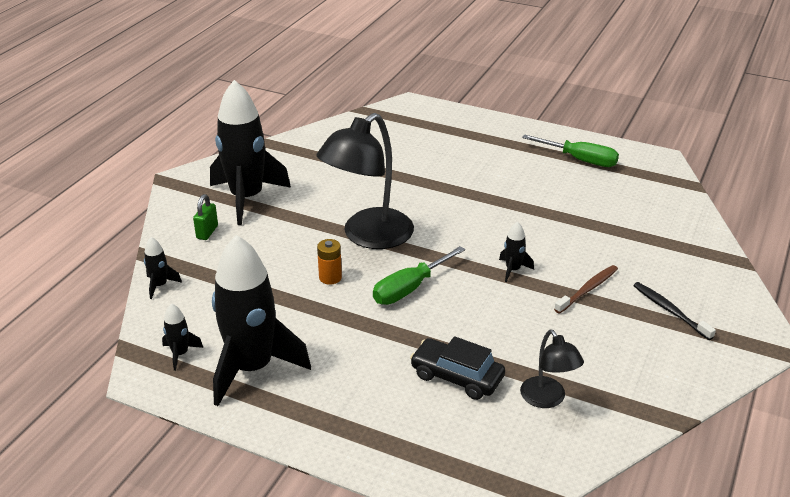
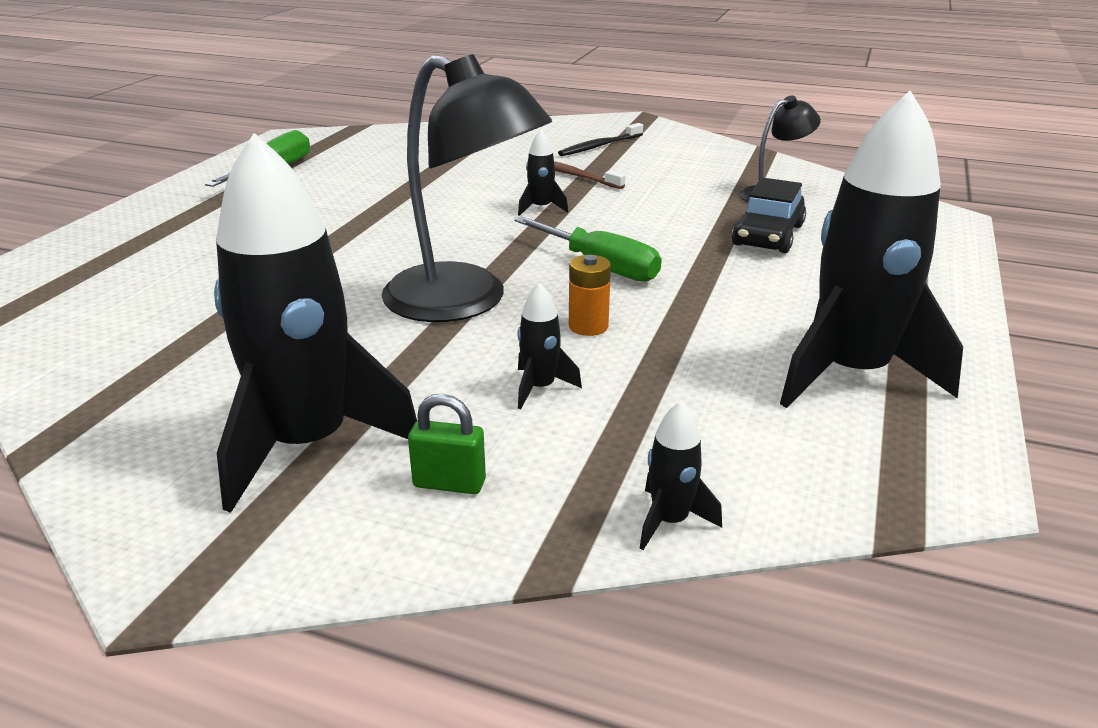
camera: 95 degrees left, 5 degrees down
black rocket [162,303,203,371] -> black rocket moved to [517,283,582,409]

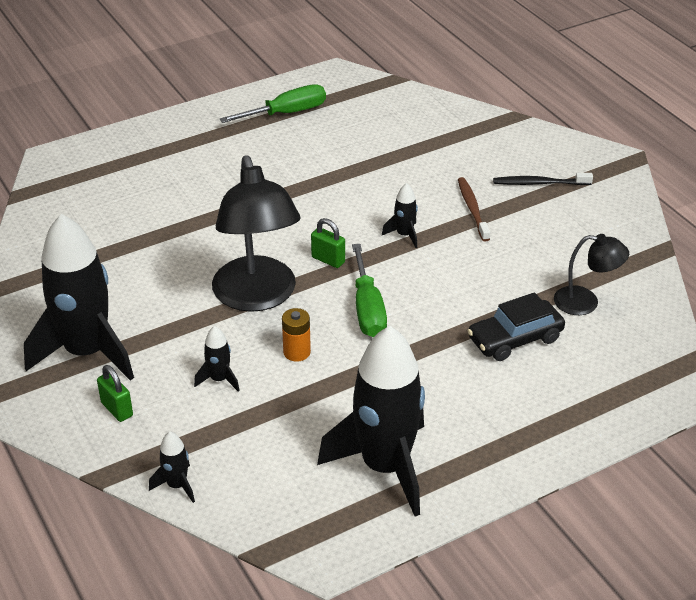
camera: 40 degrees right, 10 degrees up
none -> green padlock [311,218,345,268]

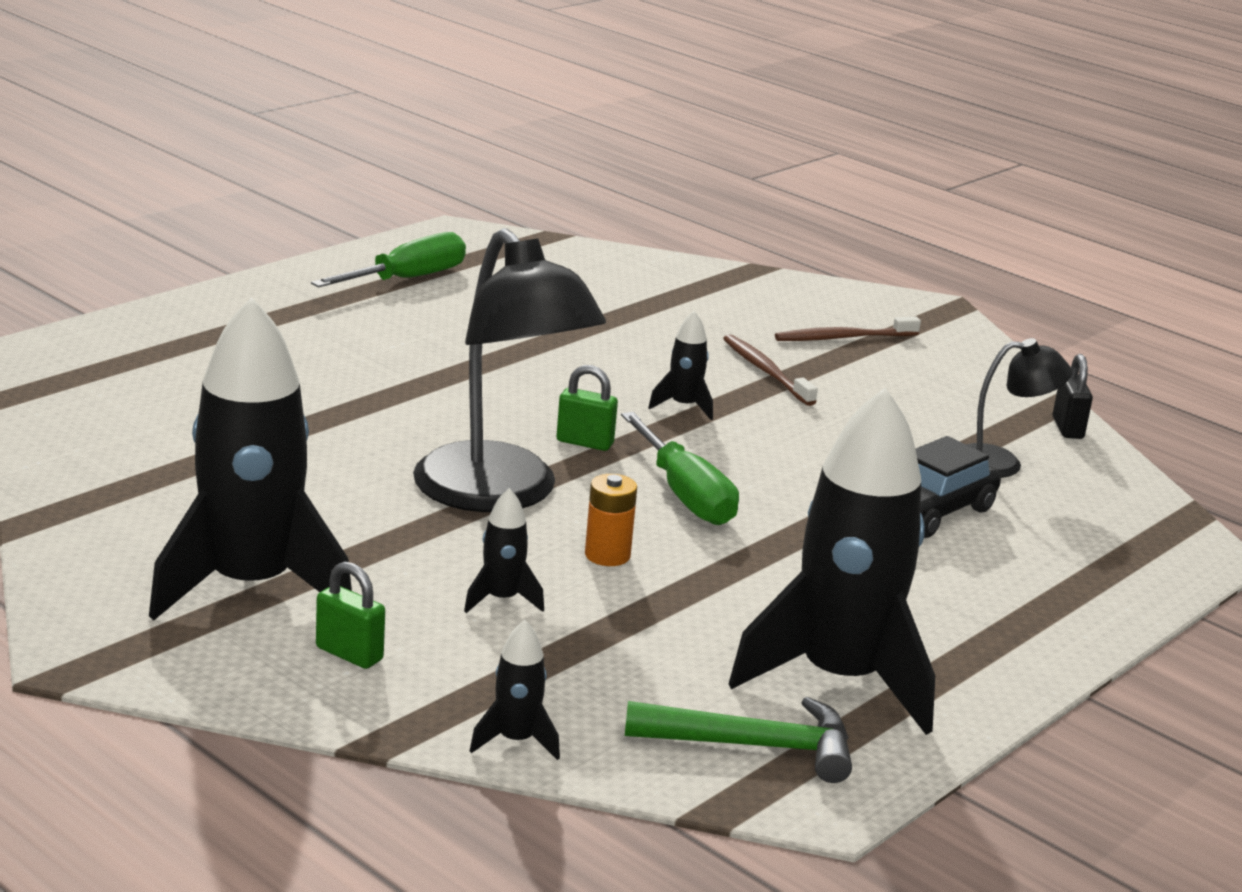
camera: 20 degrees left, 15 degrees down
black toothbrush [493,173,593,185] -> brown toothbrush [775,316,921,341]
none -> green hammer [625,697,852,783]
none -> black padlock [1053,354,1093,439]

